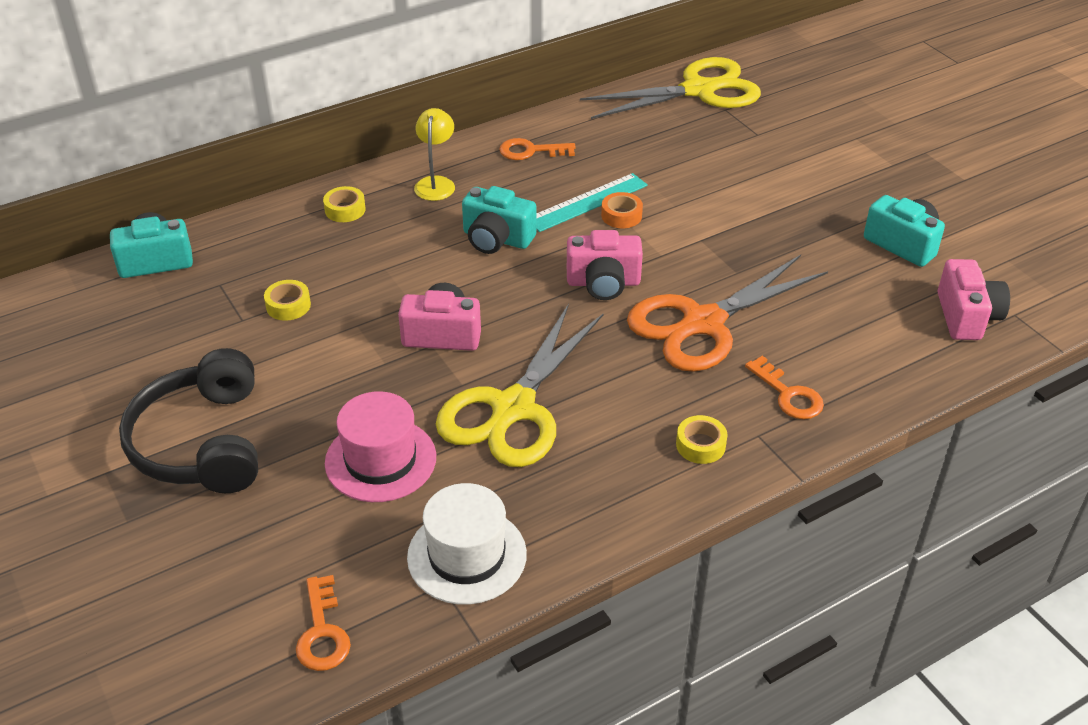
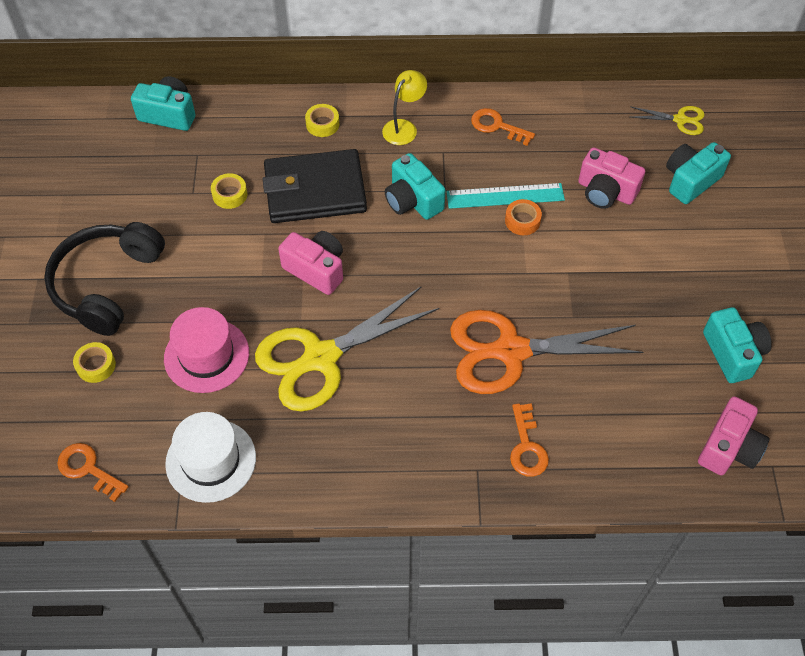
camera: 30 degrees right, 15 degrees up
orange key [296,575,351,671] -> orange key turned 105 degrees clockwise [57,443,129,502]
pink camera [567,230,643,300] -> pink camera moved to [578,147,645,209]
yellow scissors [580,57,761,119] -> yellow scissors [630,106,704,135], size x0.46
yellow tape [676,415,728,464] -> yellow tape moved to [73,342,116,383]
none -> black wallet [263,149,367,223]
none -> turquoise camera [666,142,731,204]

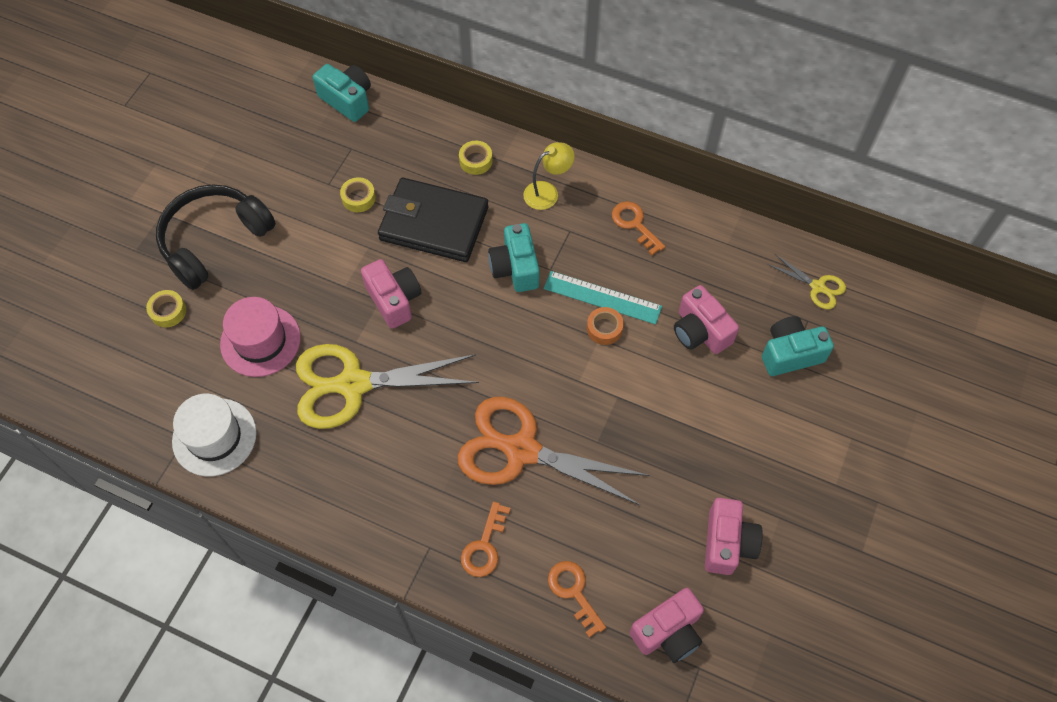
camera: 25 degrees right, 5 degrees up
orange key [57,443,129,502] -> orange key moved to [548,561,606,638]
turquoise camera [703,307,772,383] -> pink camera [705,498,763,575]

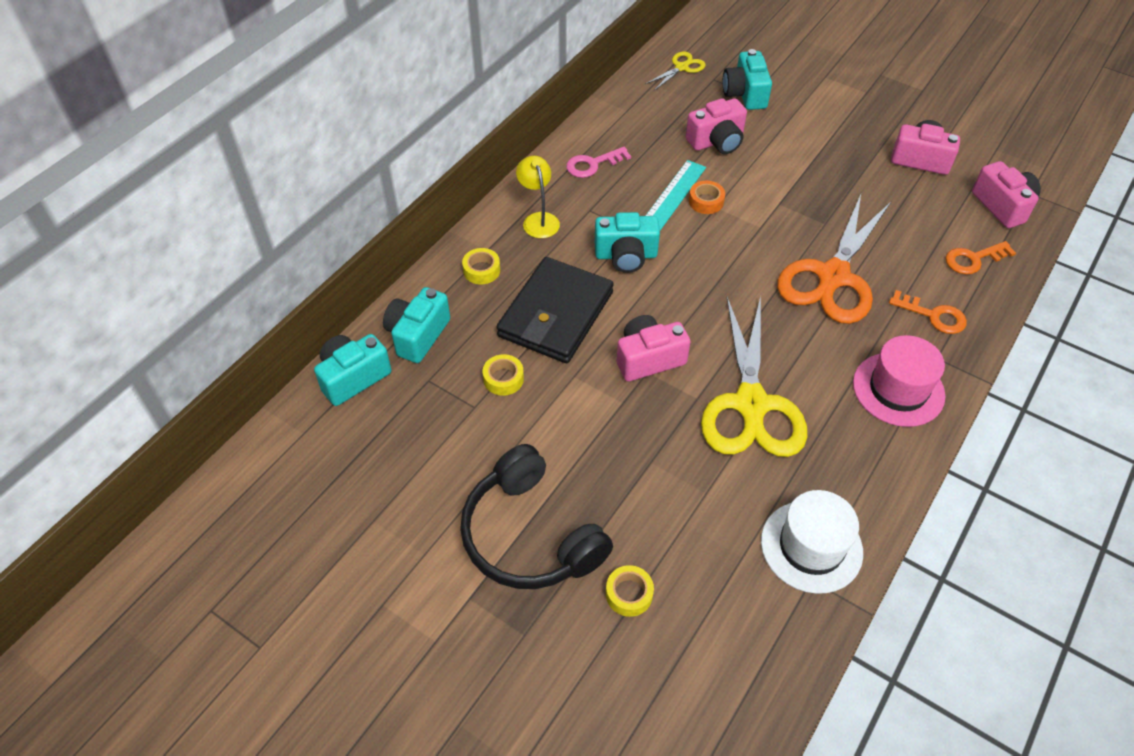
camera: 80 degrees left, 10 degrees down
pink hat [220,297,301,377] -> pink hat moved to [853,335,945,427]
orange key [612,201,665,255] -> pink key [566,147,631,178]
none -> turquoise camera [383,287,450,363]

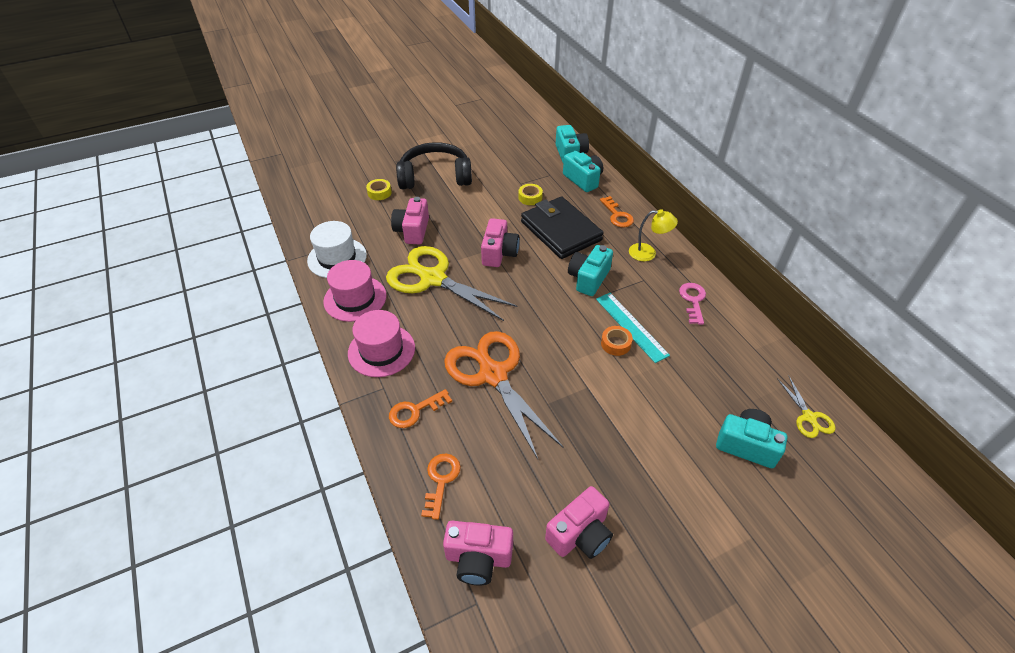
camera: 120 degrees right, 5 degrees down
yellow tape [462,248,500,284] -> orange key [600,196,634,227]
pink camera [686,98,747,154] -> pink camera moved to [391,197,429,244]
none -> pink hat [323,260,387,322]

